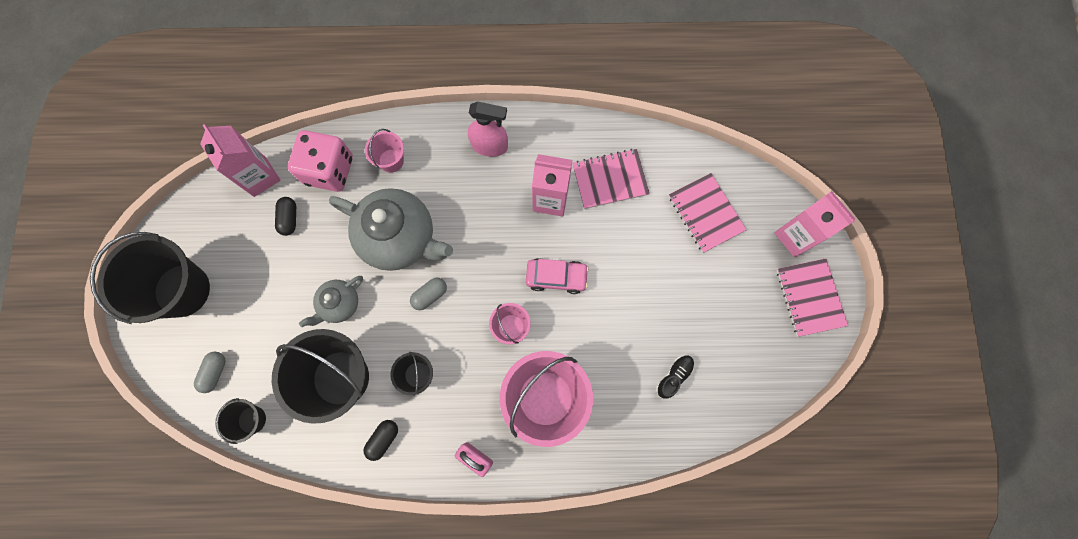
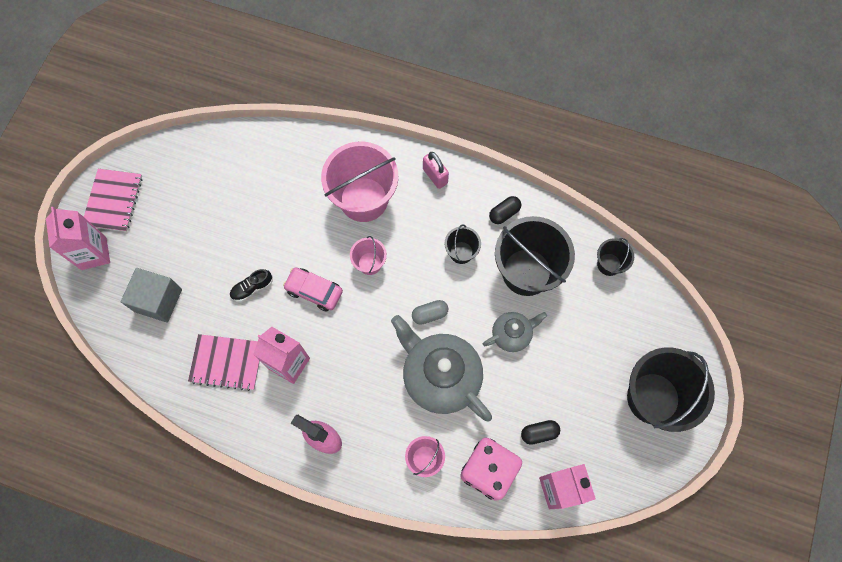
camera: 160 degrees left, 5 degrees down
grey capsule [194,352,226,393] -> none
black capsule [275,197,296,236] -> black capsule turned 60 degrees clockwise [521,420,560,445]
black shoe [656,355,694,399] -> black shoe moved to [230,269,272,302]
pink notebook [669,173,747,253] -> grey cube [121,268,182,323]

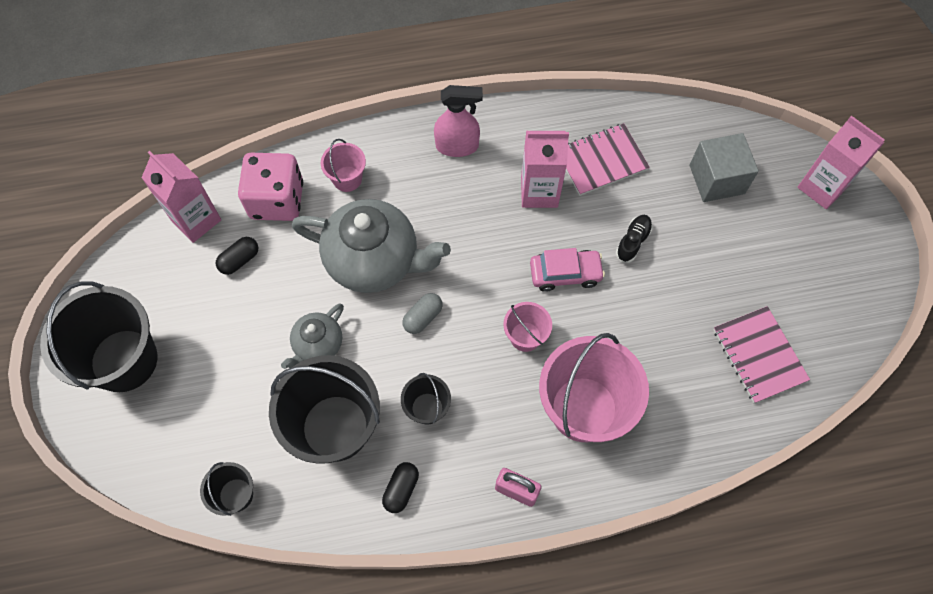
camera: 150 degrees right, 5 degrees down
pink notebook [84,169,142,232] -> pink notebook moved to [713,306,810,403]

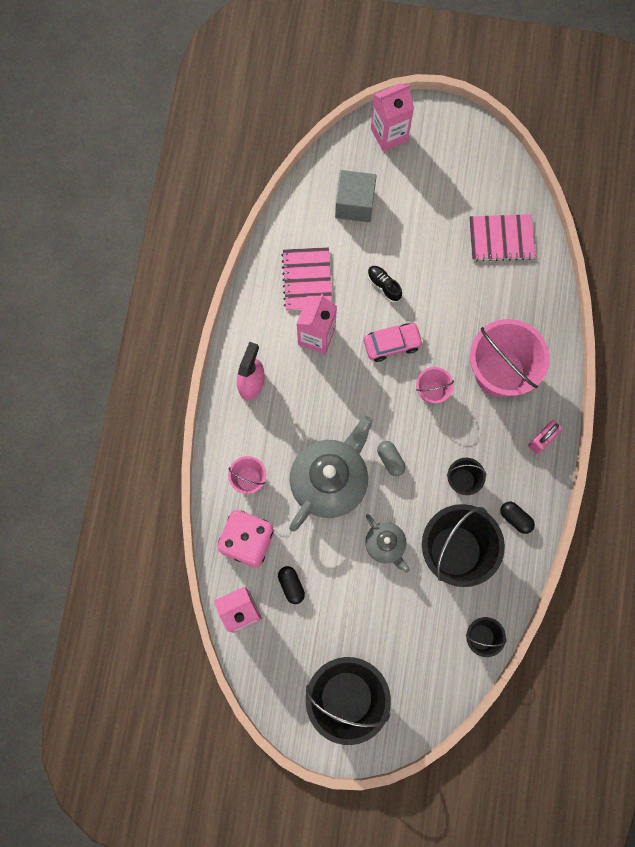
camera: 70 degrees left, 10 degrees up
pink car [530,248,605,292] -> pink car turned 60 degrees clockwise [364,323,423,362]

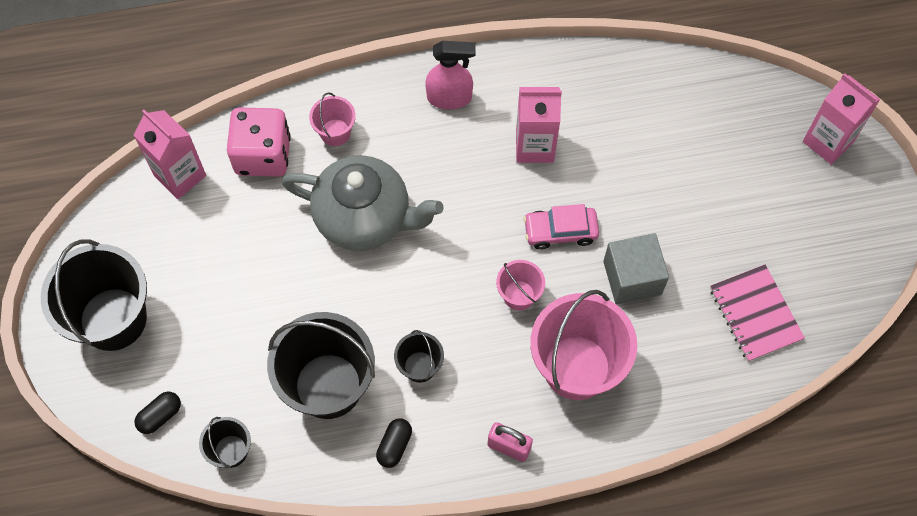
camera: 70 degrees right, 10 degrees down
black capsule [278,566,305,604] -> black capsule moved to [134,392,181,434]
pink notebook [281,247,332,311] -> none
grey cube [335,170,377,222] -> grey cube moved to [603,233,669,304]
pink car [364,323,423,362] -> pink car turned 120 degrees clockwise [523,204,599,250]
grey teapot [365,514,410,573] -> none
black shoe [368,266,402,302] -> none
grey capsule [377,441,406,476] -> none

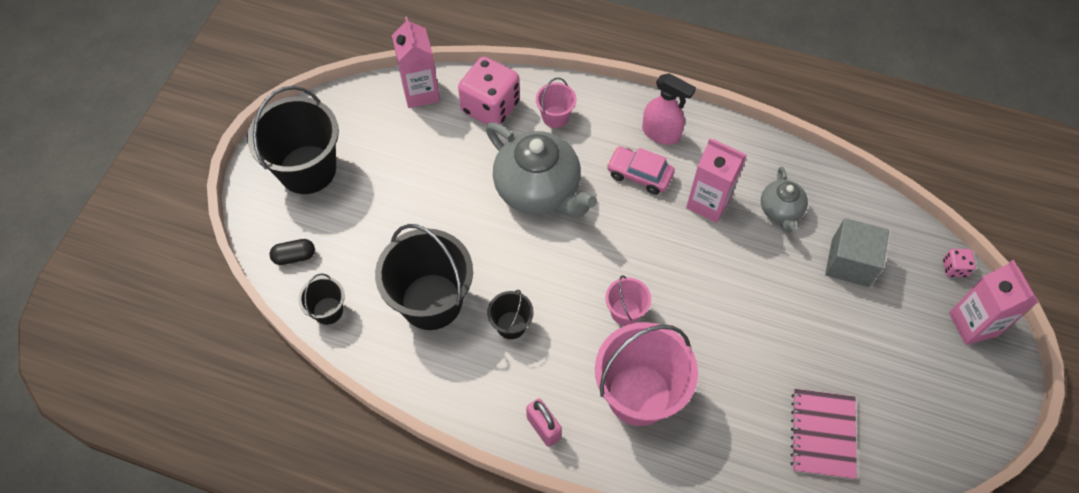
camera: 30 degrees right, 5 degrees down
black capsule [376,418,412,468] -> none
pink car [523,204,599,250] -> pink car moved to [607,147,675,195]
grey cube [603,233,669,304] -> grey cube moved to [825,218,889,287]
none -> grey teapot [761,167,808,232]
none -> pink dice [943,249,976,277]

